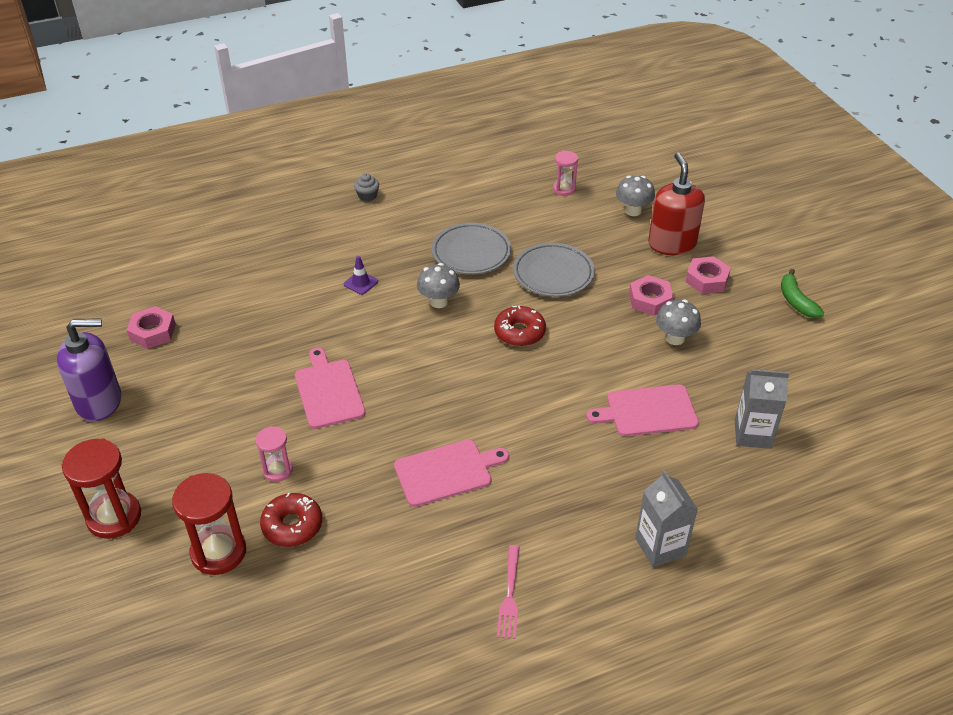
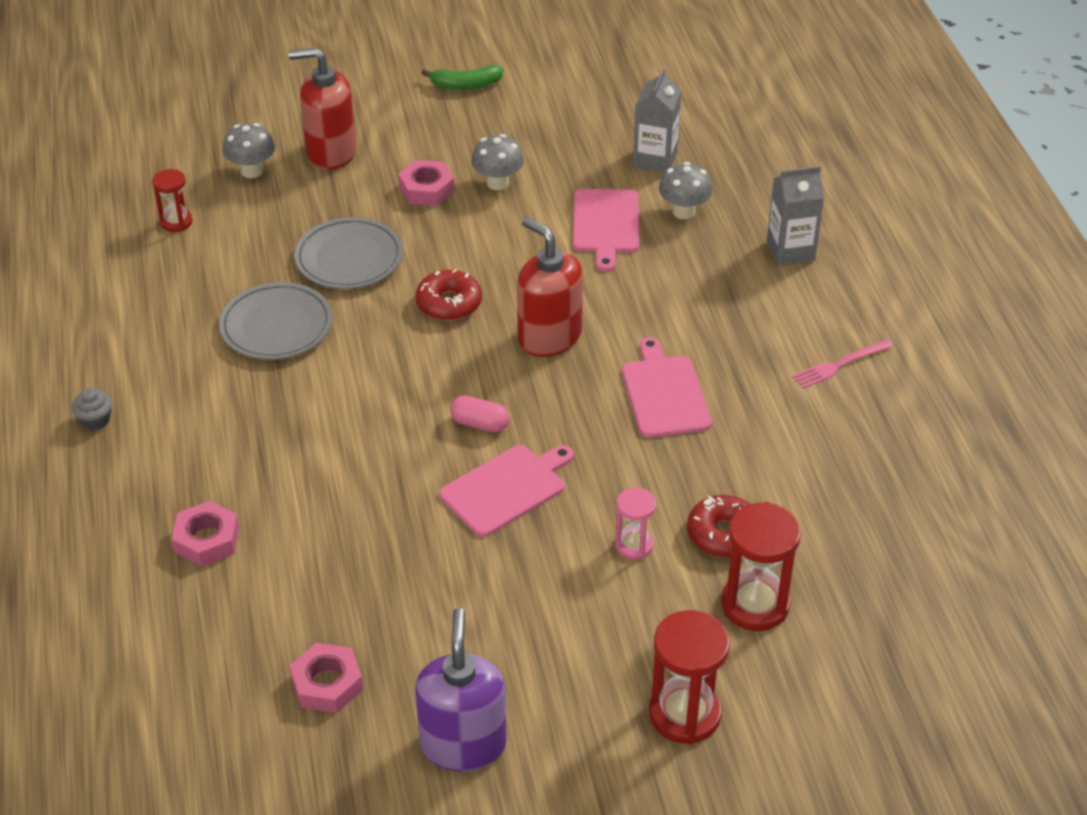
camera: 80 degrees left, 0 degrees up
pink cutting board [295,348,365,429] -> pink cutting board turned 150 degrees clockwise [439,445,574,537]
purple traffic cone [344,256,378,295] -> none
grey mushroom [417,263,460,308] -> grey mushroom moved to [659,162,713,219]
pink fork [497,545,520,639] -> pink fork turned 135 degrees clockwise [792,340,893,389]
pink hourglass [553,151,578,196] -> red hourglass [152,169,193,232]
pink nut [686,256,731,294] -> pink nut moved to [172,501,239,567]
none -> pink capsule [450,395,509,432]
none -> red soap dispenser [517,217,583,357]

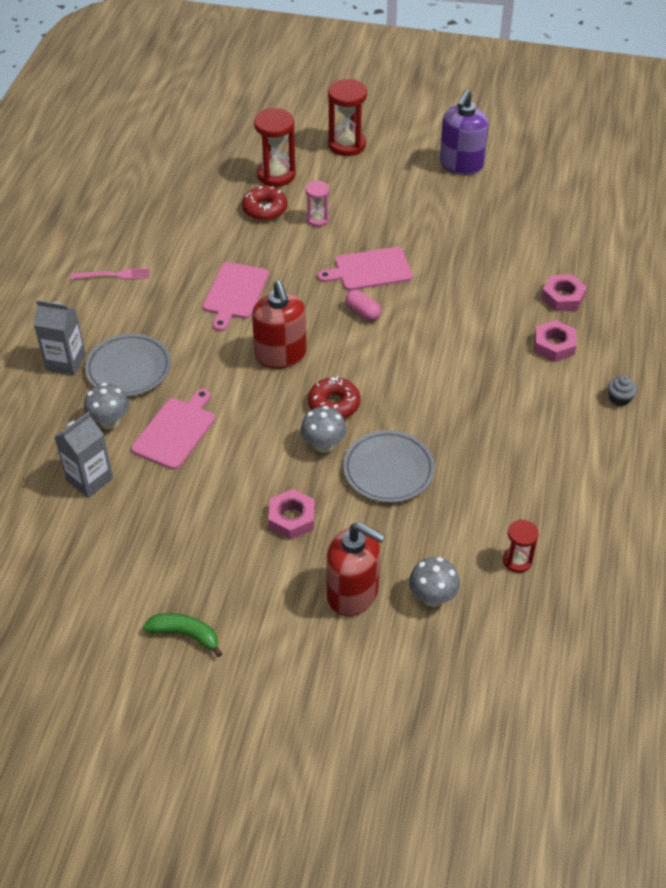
camera: 155 degrees left, 5 degrees up
grey plate [219,282,333,360] -> grey plate moved to [85,333,171,397]
pink nut [290,643,363,713] -> pink nut moved to [534,320,577,362]
grey mushroom [471,134,524,190] -> grey mushroom moved to [301,406,347,453]

